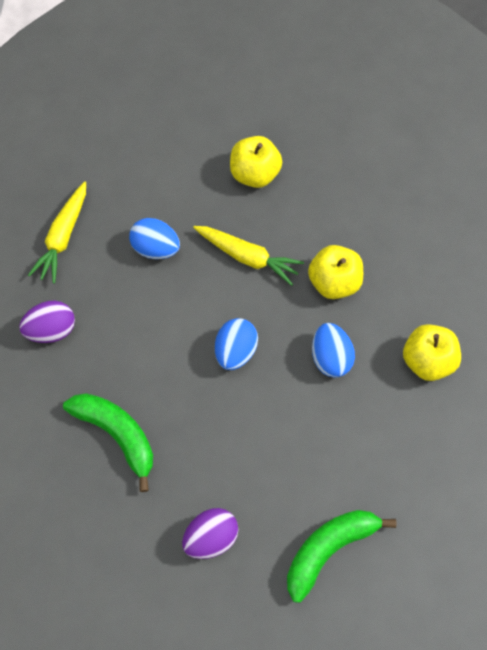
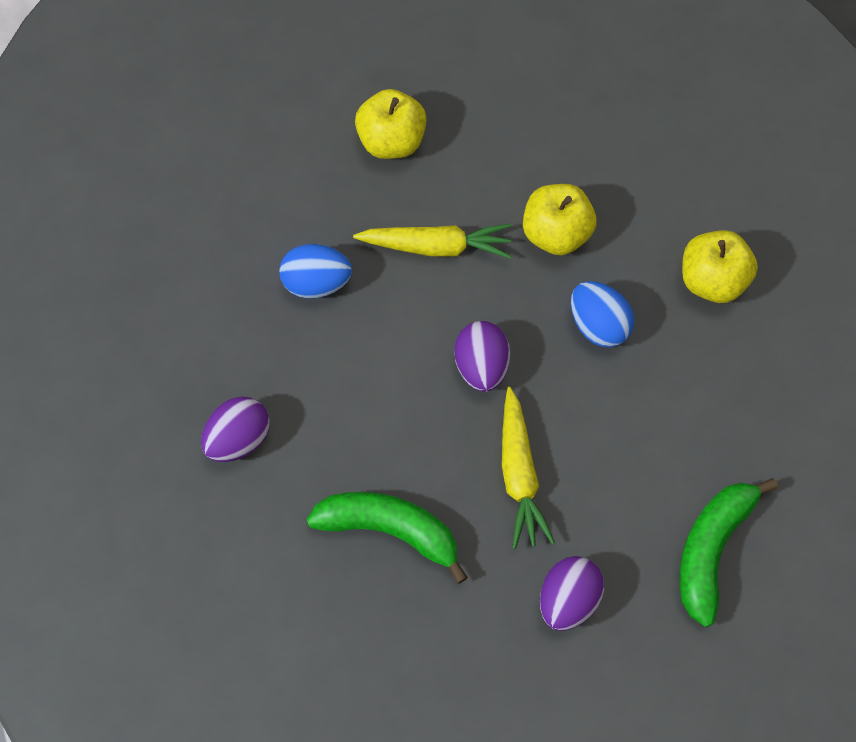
camera: 25 degrees left, 0 degrees up
yellow carrot [28,181,86,284] -> yellow carrot moved to [502,387,555,549]
blue egg [215,318,258,370] -> purple egg [454,321,510,392]

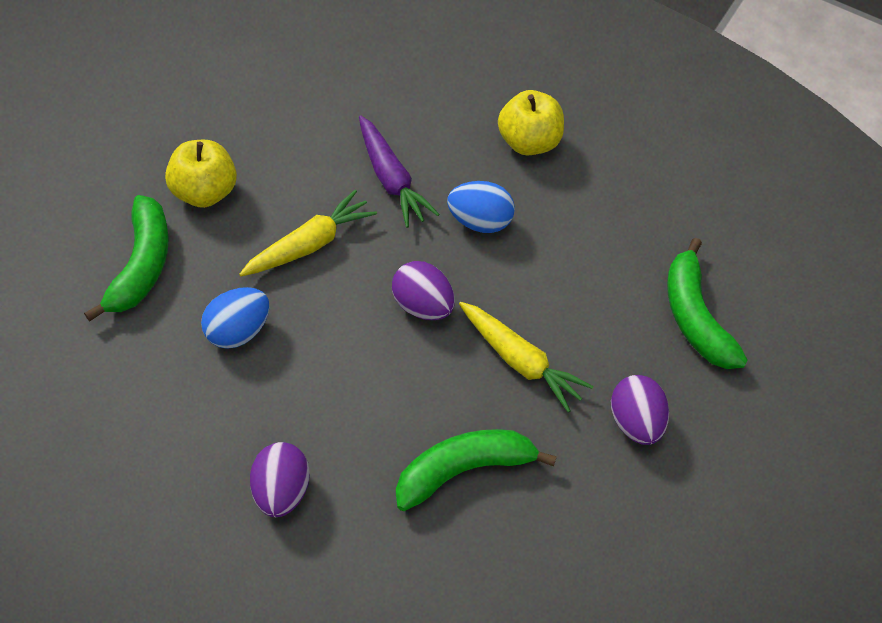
camera: 45 degrees left, 10 degrees down
yellow apple [523,184,596,255] -> purple carrot [359,115,440,228]
none -> green banana [84,195,169,322]

